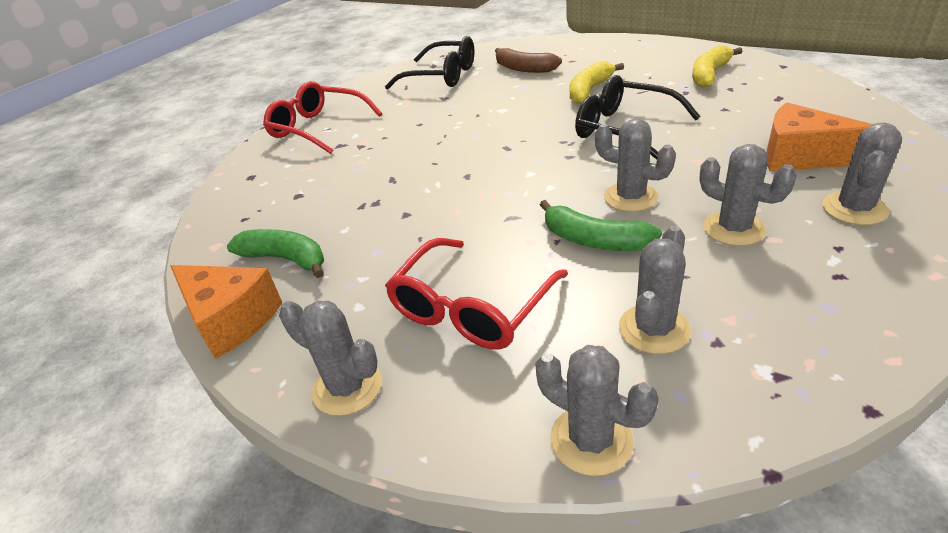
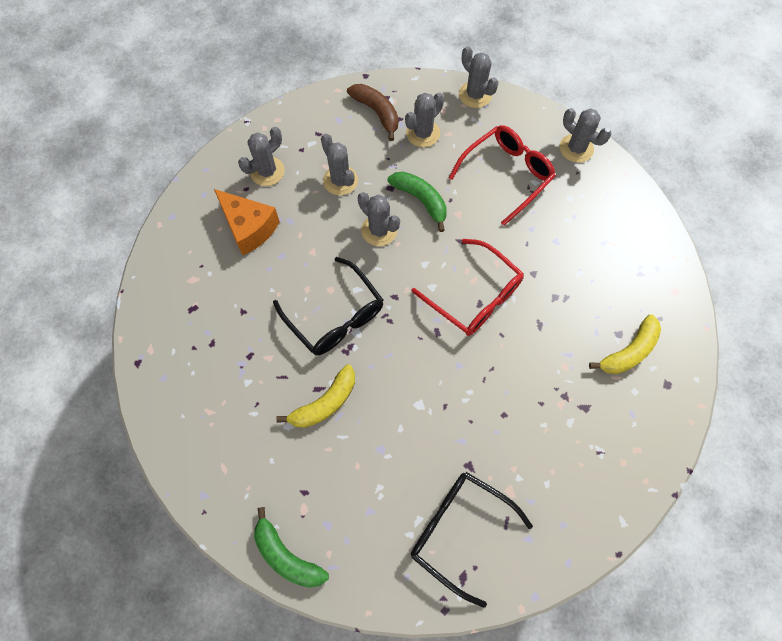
camera: 170 degrees left, 30 degrees up
orange cheese [170,265,282,359] -> none
green banana [227,229,324,278] -> green banana moved to [254,507,329,588]
red glasses [263,81,382,154] -> red glasses moved to [411,239,524,336]
brown banana [495,48,562,73] -> brown banana moved to [347,84,398,141]
yellow banana [692,45,743,88] -> yellow banana moved to [589,314,661,374]

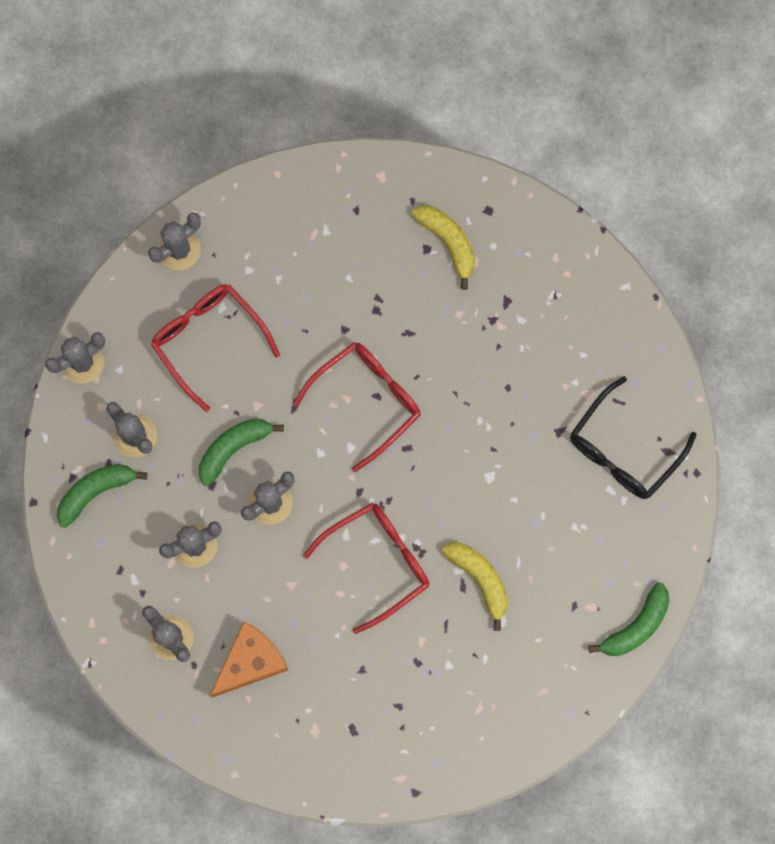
camera: 85 degrees left, 10 degrees up
black glasses [273,257,383,355] -> red glasses [303,502,429,634]
brown banana [347,84,398,141] -> green banana [57,464,147,528]

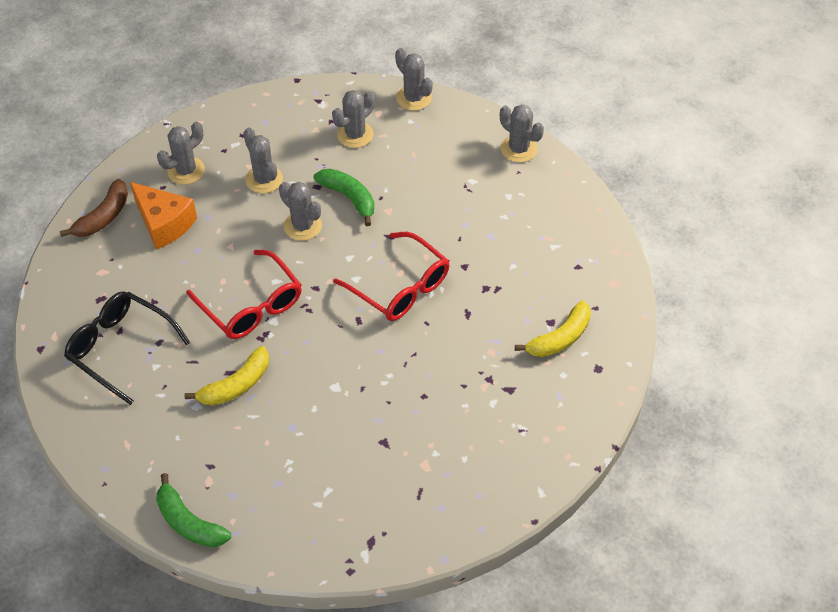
camera: 85 degrees right, 25 degrees down
green banana [57,464,147,528] -> none
red glasses [151,284,280,412] -> none
black glasses [570,376,696,499] -> black glasses moved to [64,291,191,405]
none -> brown banana [60,179,128,237]

